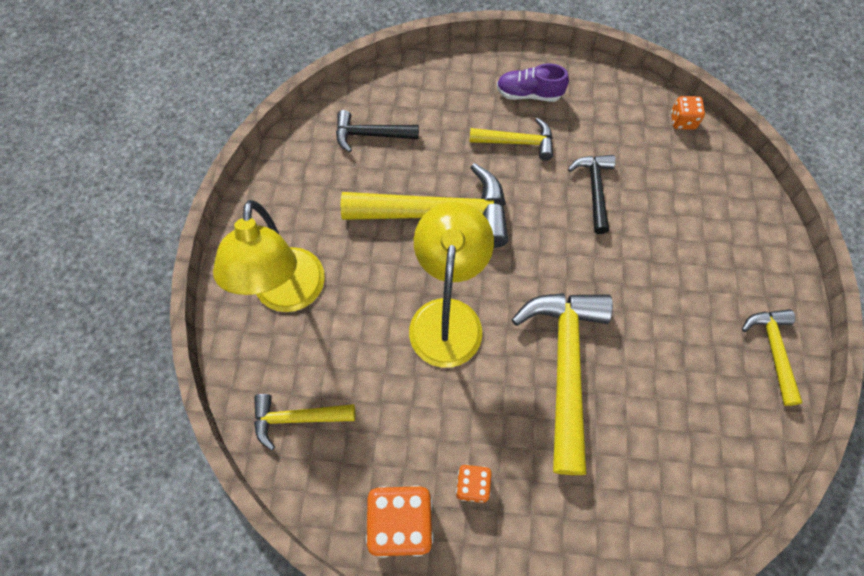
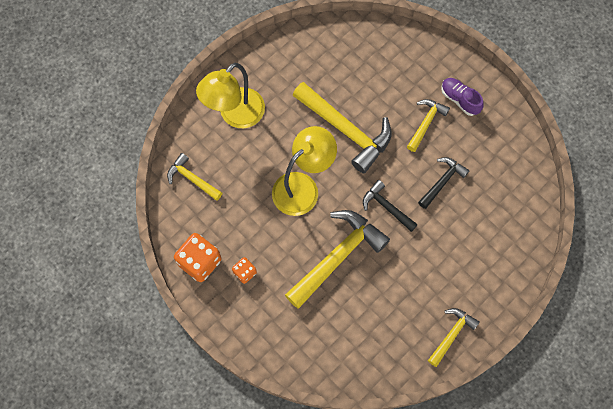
camera: 40 degrees right, 5 degrees up
black hammer [336,110,419,152] -> black hammer moved to [363,180,418,232]
yellow hammer [469,118,553,160] -> yellow hammer turned 105 degrees counterclockwise [407,99,450,152]
orange dice [671,96,705,130] -> none

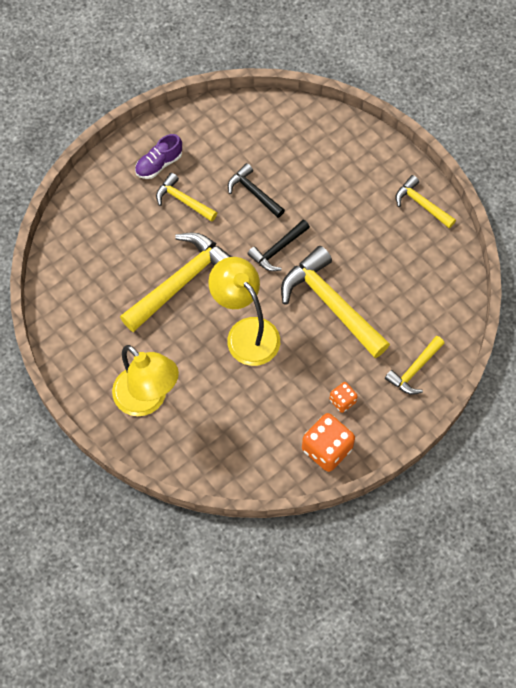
camera: 85 degrees left, 5 degrees down
yellow hammer [167,153,222,201] -> yellow hammer moved to [385,336,445,395]

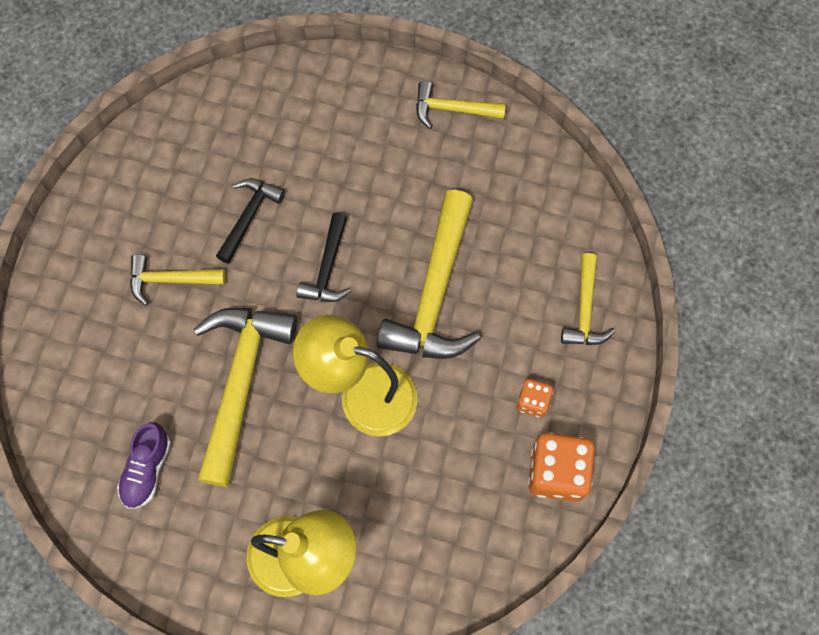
camera: 35 degrees left, 5 degrees up
purple shoe [135,134,182,179] -> purple shoe moved to [117,422,171,509]
black hammer [228,163,285,218] -> black hammer turned 105 degrees clockwise [216,179,285,264]
yellow hammer [281,246,390,358] -> yellow hammer turned 90 degrees counterclockwise [377,190,481,359]

